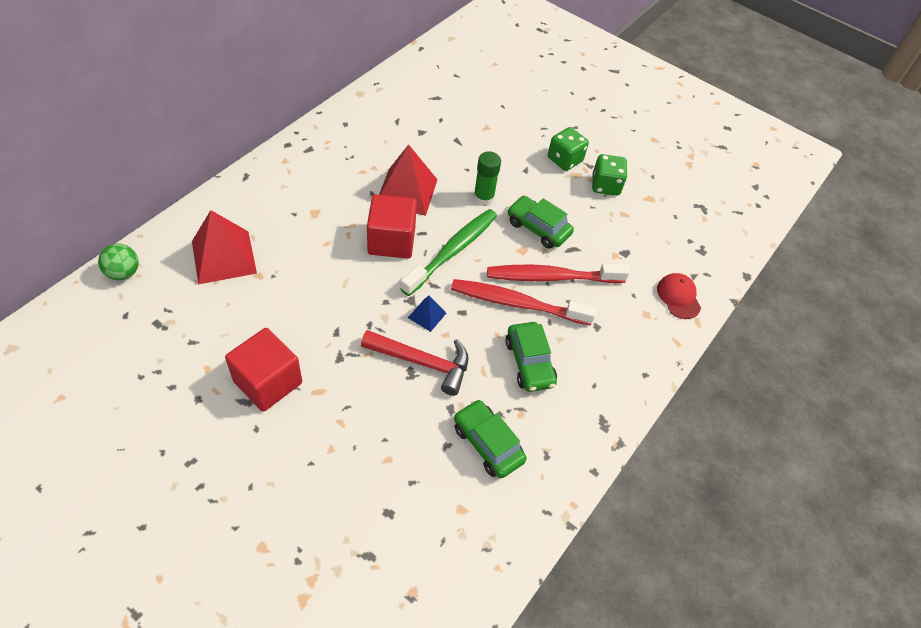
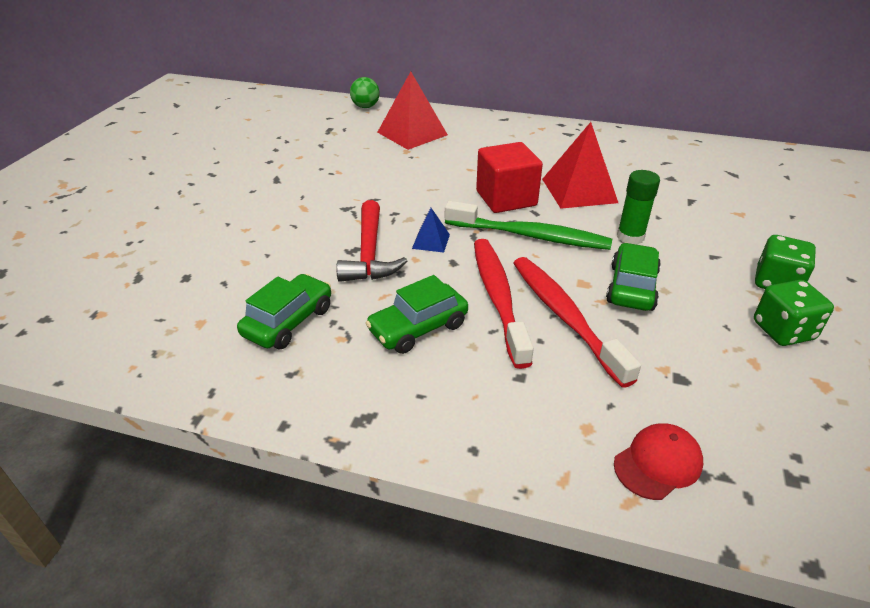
camera: 75 degrees right, 15 degrees down
red cube [225,328,302,412] -> none

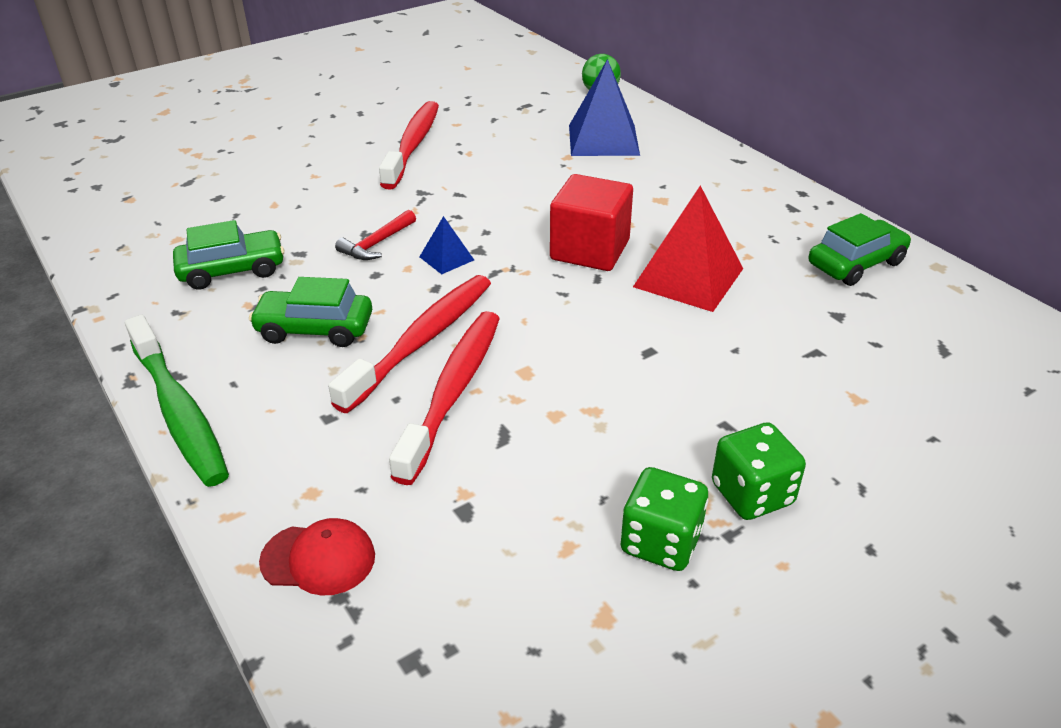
camera: 40 degrees right, 0 degrees up
red hammer [336,200,407,282] -> red hammer [335,210,416,260], size x0.62
red pyramid [377,71,448,150] -> blue pyramid [569,59,640,156]
green toothbrush [445,201,612,250] -> green toothbrush moved to [125,315,229,487]
green car [606,243,661,311] -> green car moved to [809,213,911,286]
green glue stick [617,170,660,245] -> none
none -> red toothbrush [379,101,439,190]

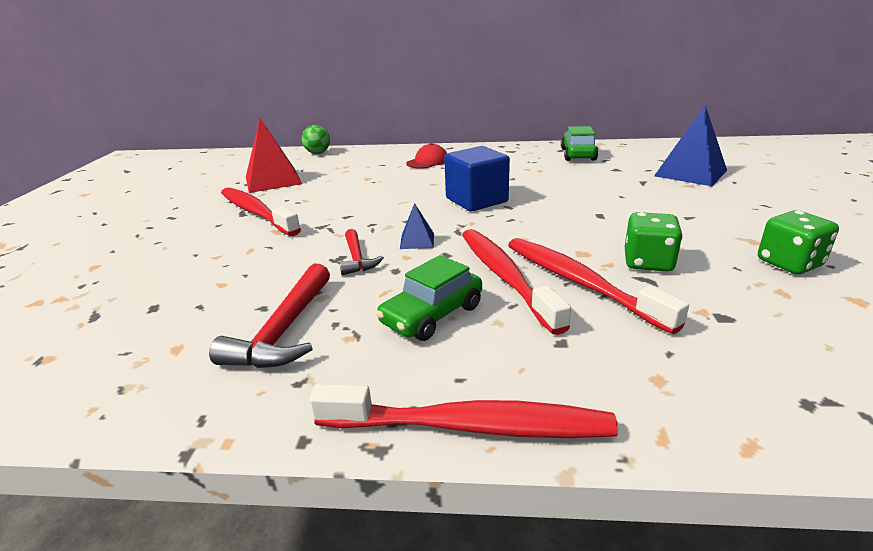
camera: 50 degrees left, 10 degrees down
green toothbrush [125,315,229,487] -> red toothbrush [309,384,618,438]
green car [173,220,284,289] -> red hammer [209,264,330,368]
red cap [259,518,375,596] -> red cap moved to [406,143,447,169]
red cube [550,174,633,271] -> blue cube [444,146,510,212]
blue pyramid [569,59,640,156] -> blue pyramid moved to [654,105,727,186]
red pyramid [633,186,743,312] -> red pyramid moved to [246,118,302,193]
green dice [712,422,806,520] -> green dice moved to [625,212,683,272]

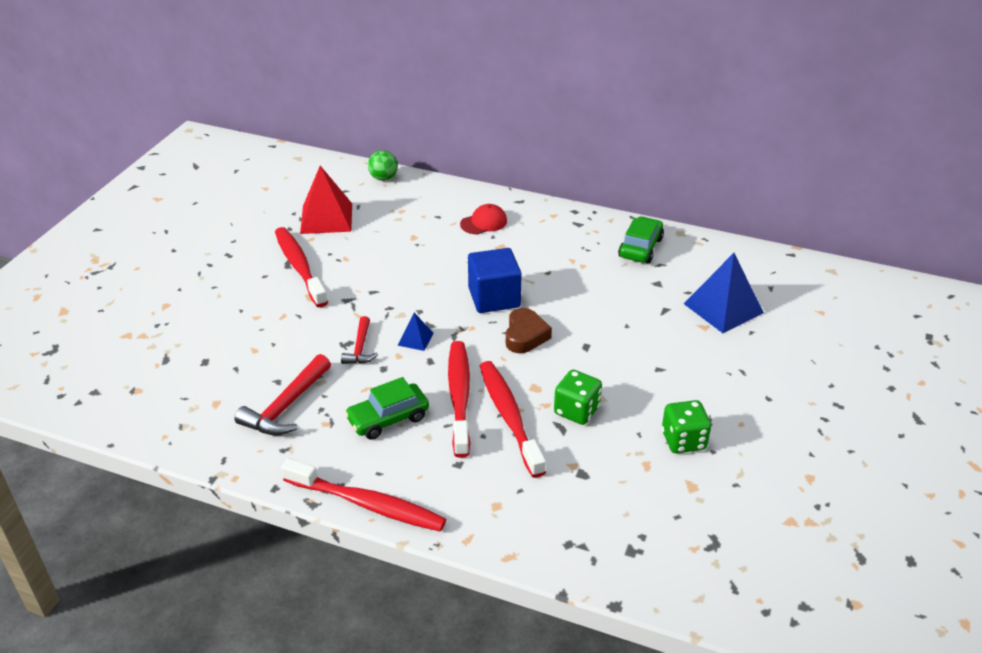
camera: 15 degrees right, 10 degrees up
none -> brown heart [506,308,552,353]

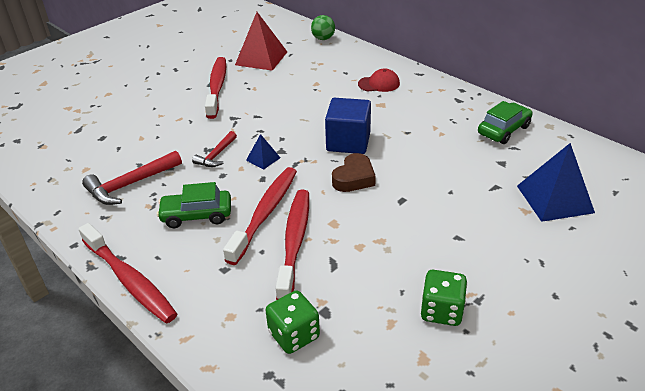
camera: 25 degrees right, 0 degrees up
green dice [554,370,602,425] -> green dice moved to [265,290,320,354]

